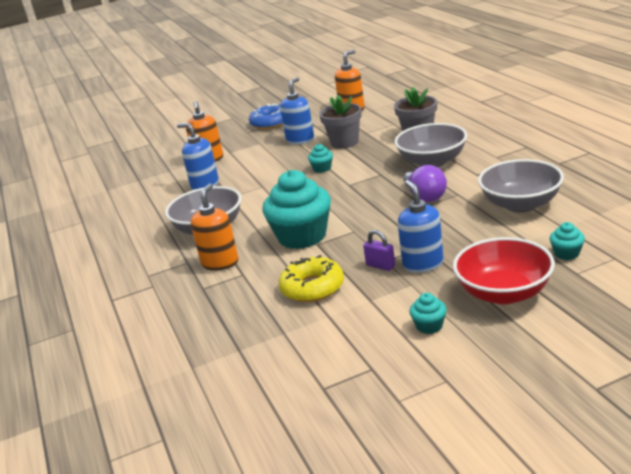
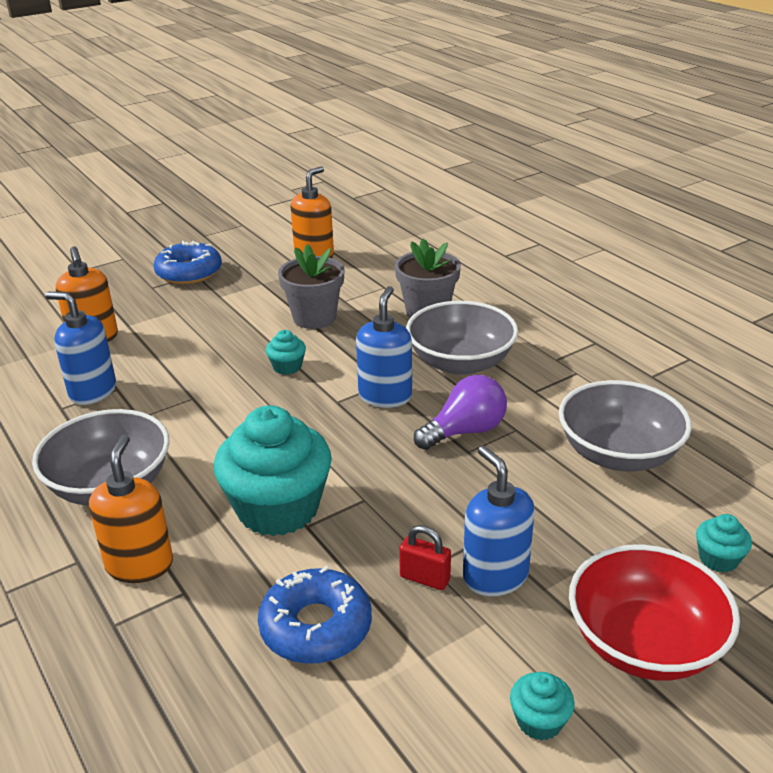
camera: 15 degrees left, 5 degrees up
yellow donut [279,255,344,302] -> blue donut [258,566,372,664]
blue soap dispenser [280,77,314,145] -> blue soap dispenser moved to [356,286,412,408]
purple padlock [363,230,395,271] -> red padlock [399,525,451,590]
purple light bulb [404,165,447,202] -> purple light bulb turned 90 degrees counterclockwise [414,375,507,450]

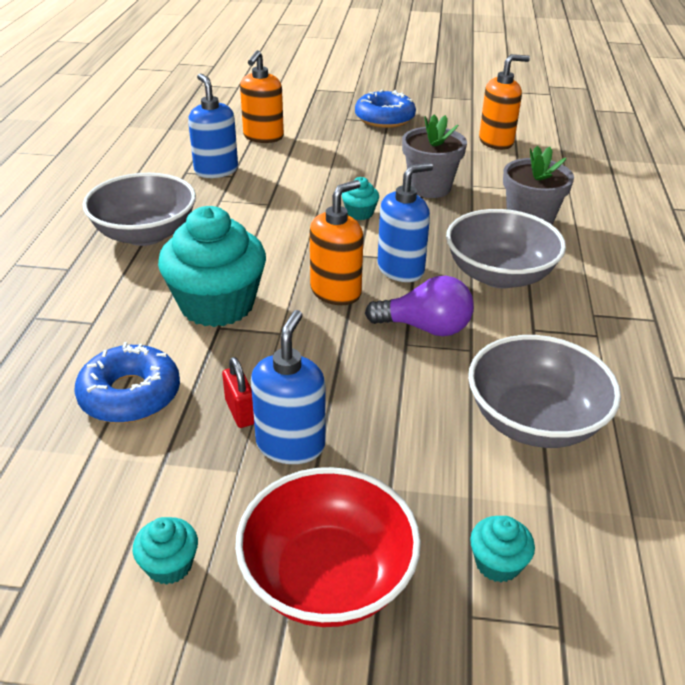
camera: 40 degrees right, 5 degrees up
orange soap dispenser [89,435,173,583] -> orange soap dispenser moved to [310,180,364,305]

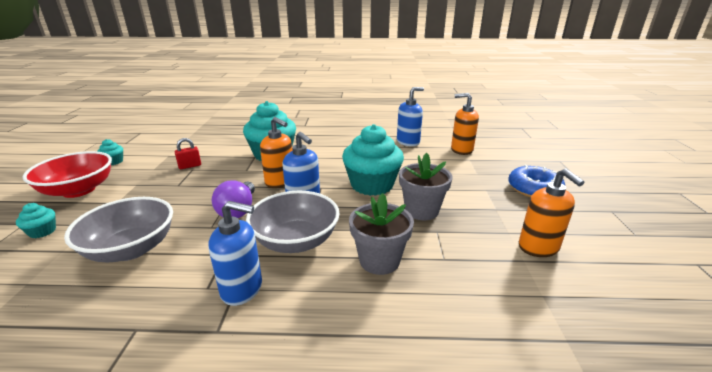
camera: 85 degrees right, 10 degrees down
blue donut [74,342,180,423] -> none
grey bowl [83,173,196,246] -> none
blue soap dispenser [251,310,325,464] -> blue soap dispenser moved to [209,201,262,306]
turquoise cupcake [342,177,379,220] -> turquoise cupcake [342,124,404,196], size x2.33

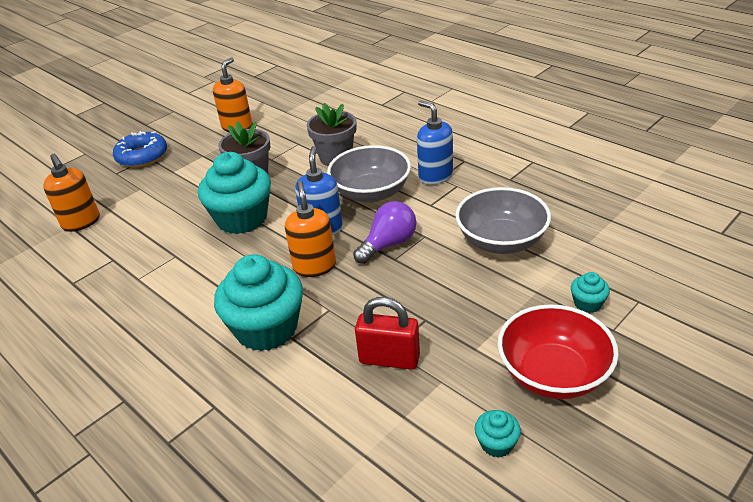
camera: 135 degrees left, 10 degrees up
red padlock [175,138,201,169] -> red padlock [355,297,420,370], size x1.64
blue soap dispenser [397,87,424,146] -> none

